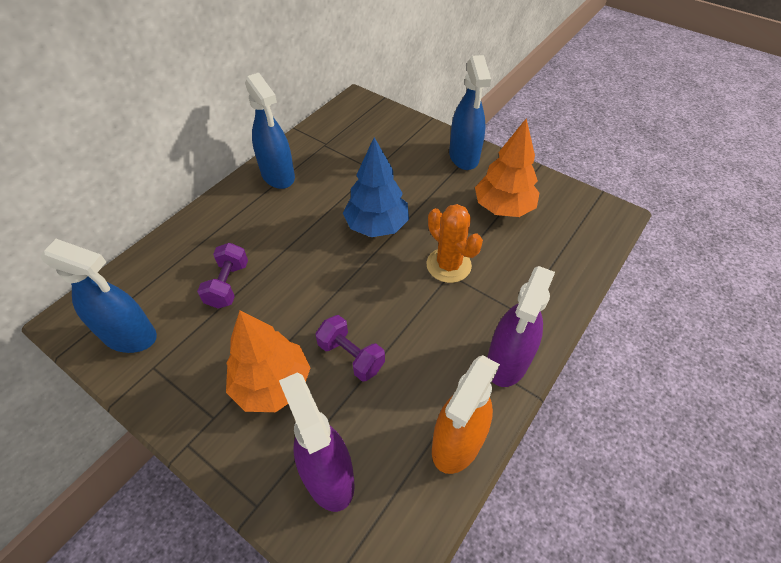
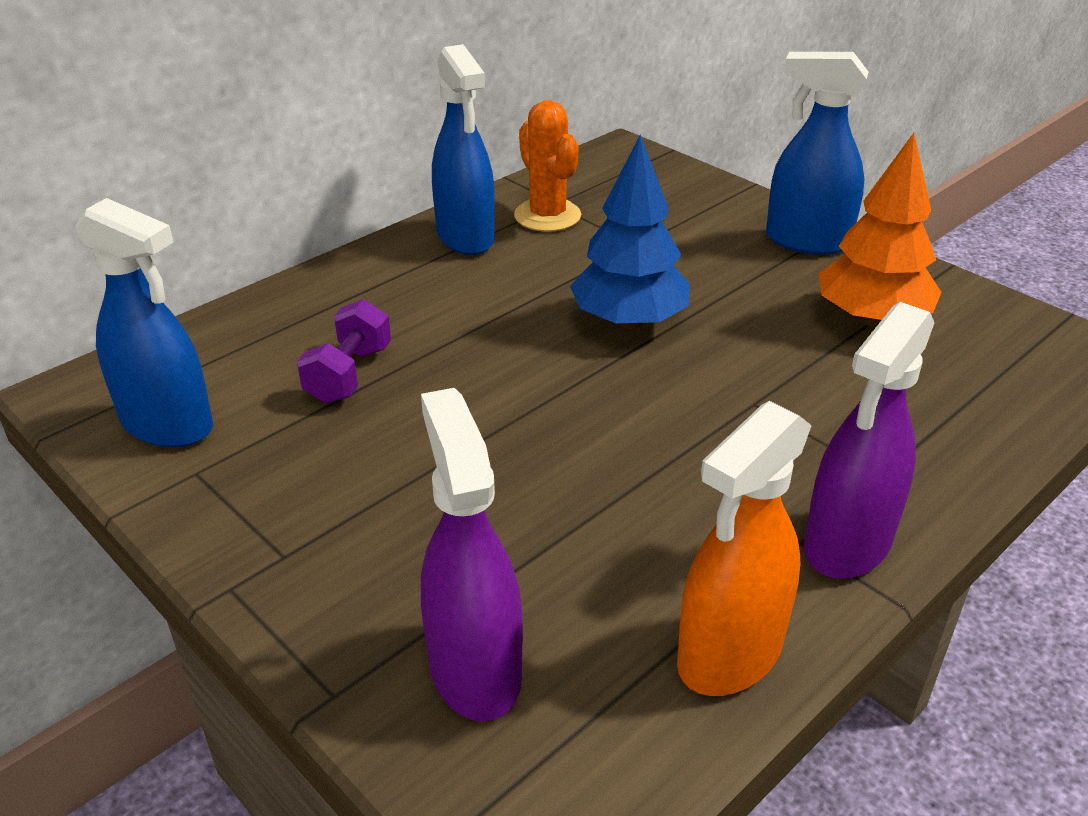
camera: 10 degrees right, 15 degrees down
orange tree [226,310,311,412] -> none
purple dumbbell [315,315,385,382] -> none
orange cactus [427,204,483,283] -> orange cactus moved to [514,100,581,232]
blue spray bottle [449,55,491,170] -> blue spray bottle turned 105 degrees clockwise [766,52,869,255]

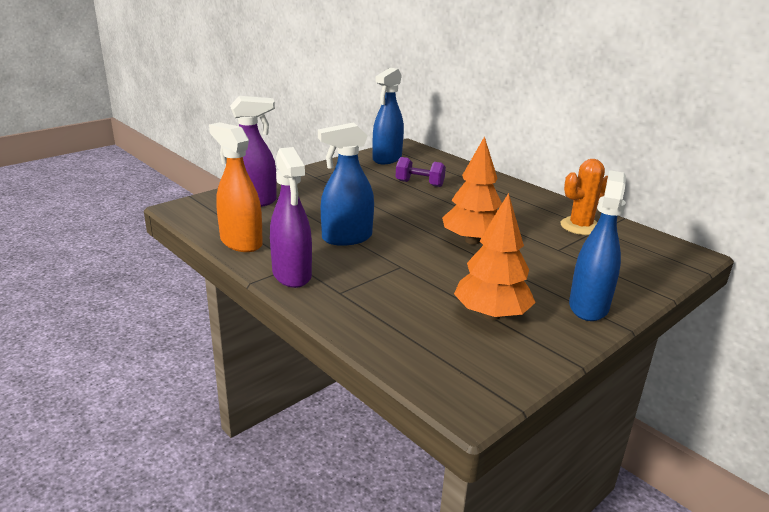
camera: 90 degrees right, 10 degrees down
blue spray bottle [432,44,495,255] -> blue spray bottle moved to [318,122,374,246]
blue tree [570,135,690,329] -> orange tree [442,136,502,245]
purple spray bottle [804,302,934,579] -> purple spray bottle turned 150 degrees counterclockwise [270,147,312,288]

